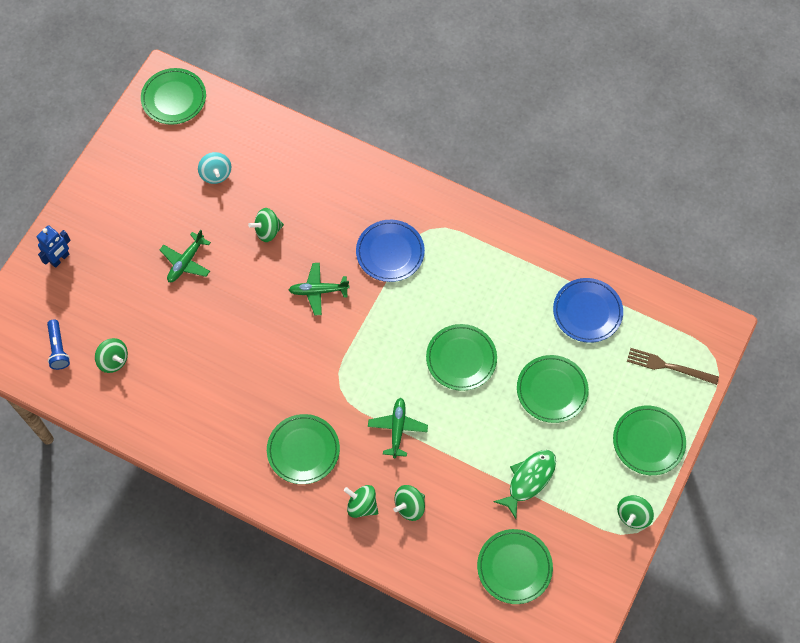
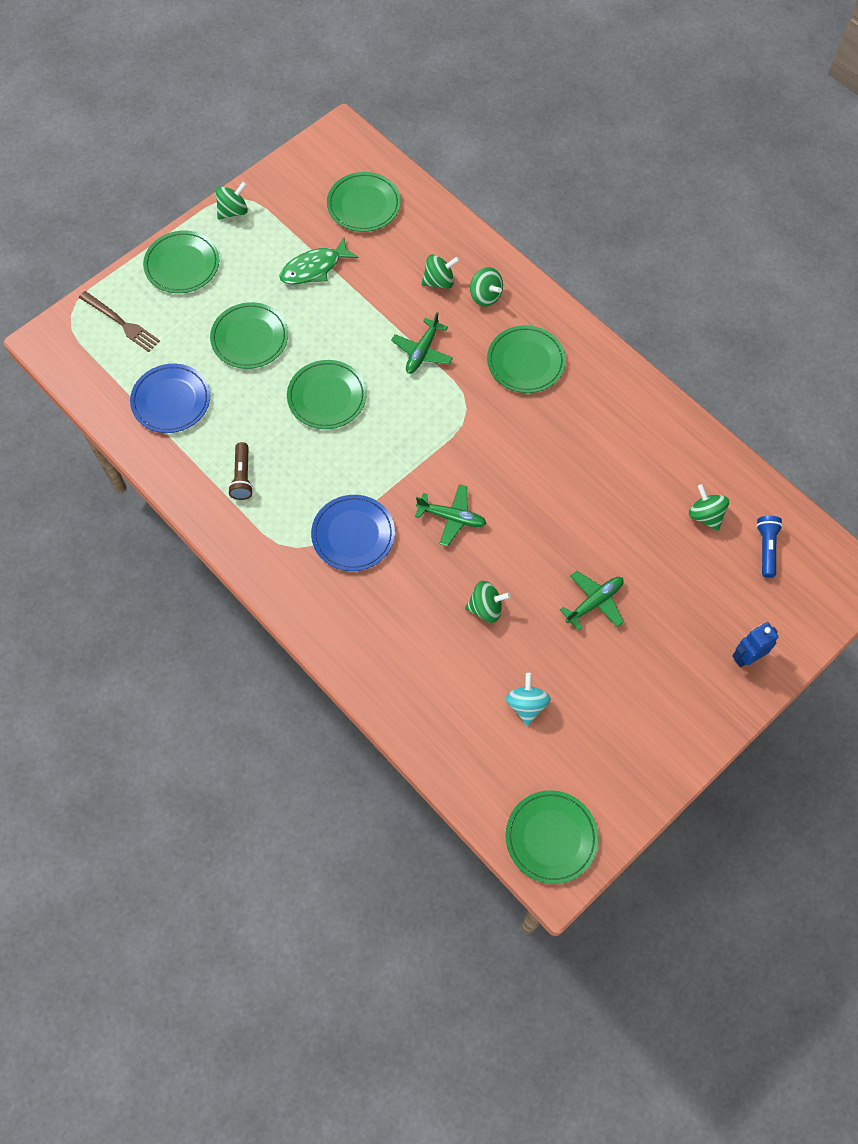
camera: 160 degrees left, 0 degrees up
none -> brown flashlight [228,442,253,500]

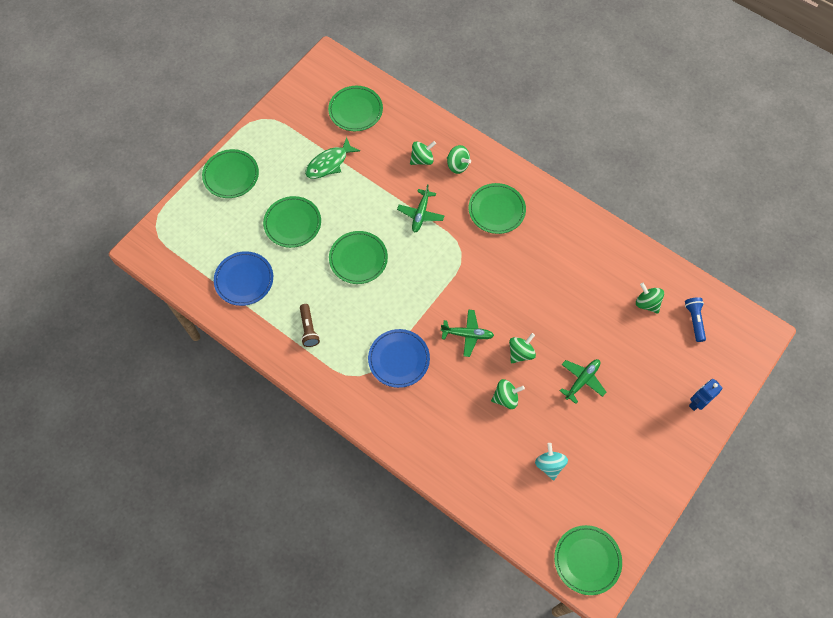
camera: 10 degrees left, 0 degrees up
brown fork [79,291,160,352] -> none
green spinning top [216,182,248,220] -> green spinning top moved to [509,333,536,363]

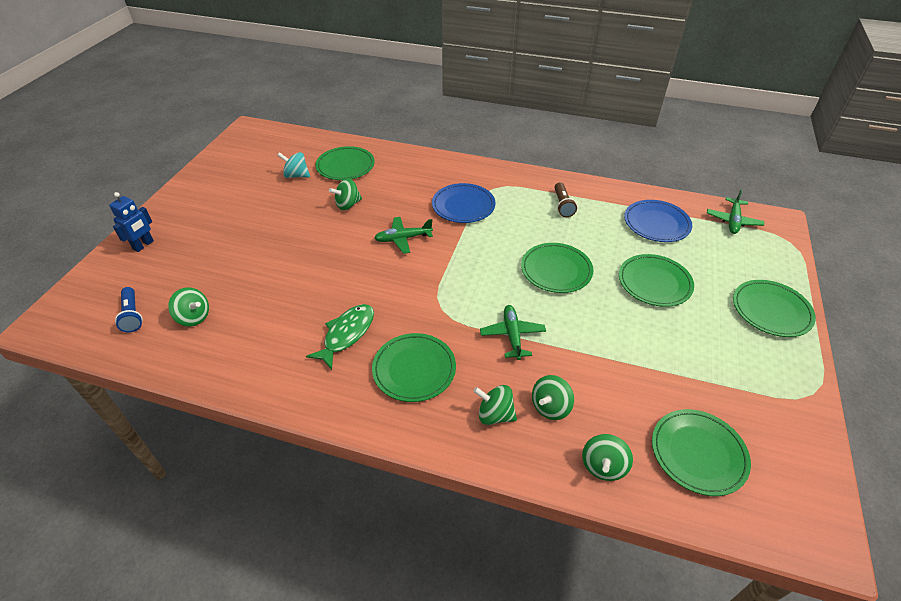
camera: 160 degrees right, 20 degrees down
brown flashlight [300,304,320,347] -> brown flashlight turned 150 degrees counterclockwise [555,182,577,217]
green fish [305,137,360,179] -> green fish moved to [306,304,374,370]
green spinning top [509,333,536,363] -> green spinning top moved to [582,434,633,481]
turquoise spinning top [535,443,568,480] -> turquoise spinning top turned 135 degrees clockwise [277,152,310,178]
green plate [554,525,622,595] -> green plate moved to [315,146,375,180]
green plane [560,359,606,404] -> green plane moved to [707,190,764,234]

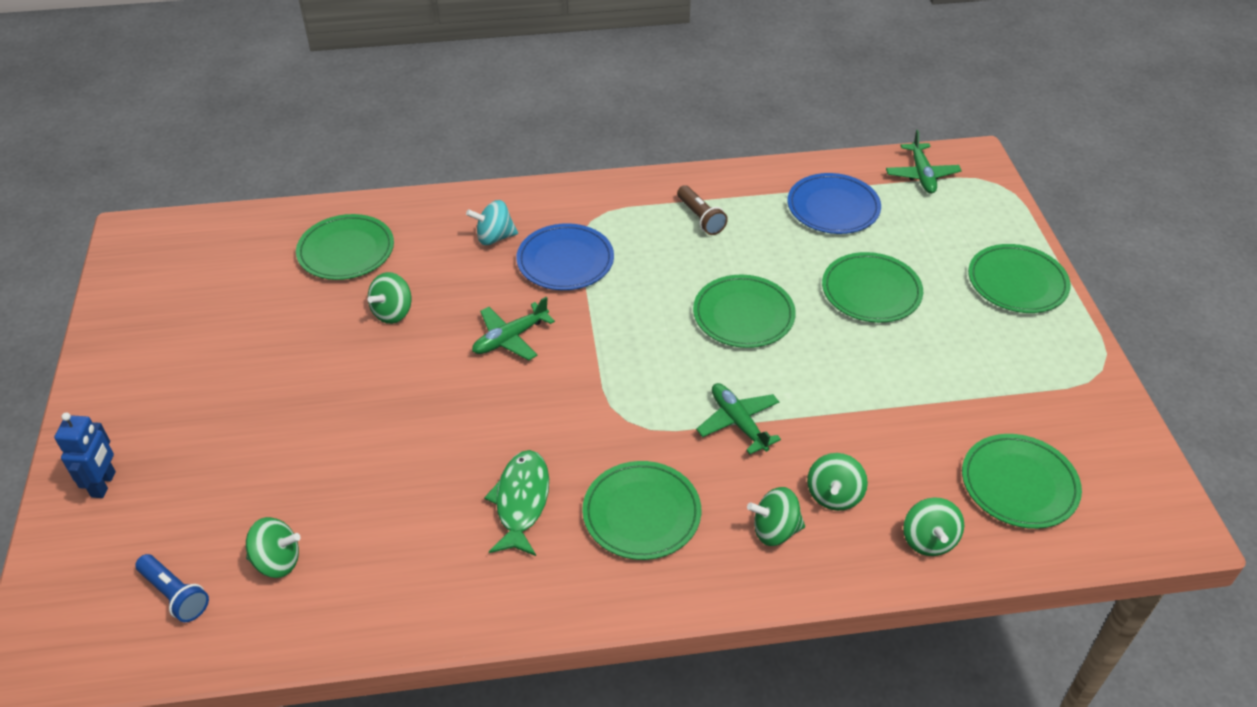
camera: 25 degrees left, 0 degrees up
turquoise spinning top [277,152,310,178] -> turquoise spinning top moved to [466,200,518,245]

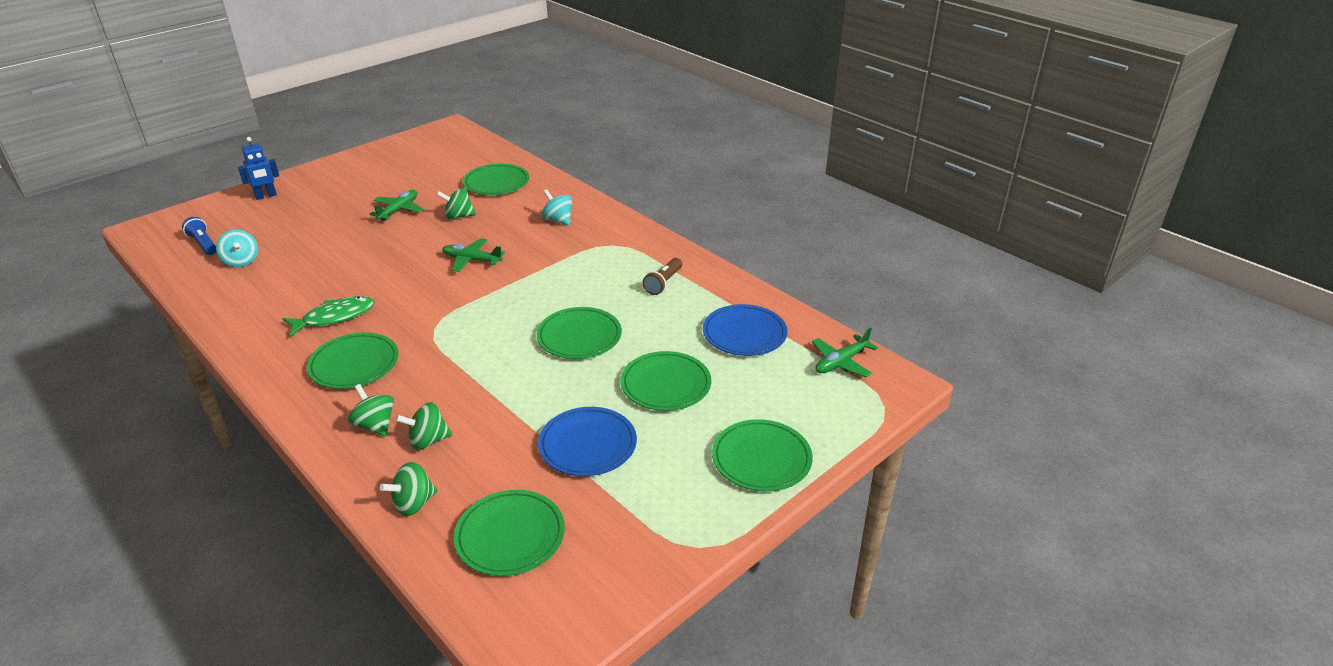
camera: 55 degrees right, 10 degrees down
blue flashlight [135,554,209,622] -> blue flashlight turned 135 degrees clockwise [182,217,216,255]
green spinning top [246,517,301,578] -> turquoise spinning top [216,229,258,267]
blue plate [516,223,614,290] -> blue plate moved to [538,407,637,476]
green plane [696,383,781,454] -> green plane moved to [369,190,424,221]

